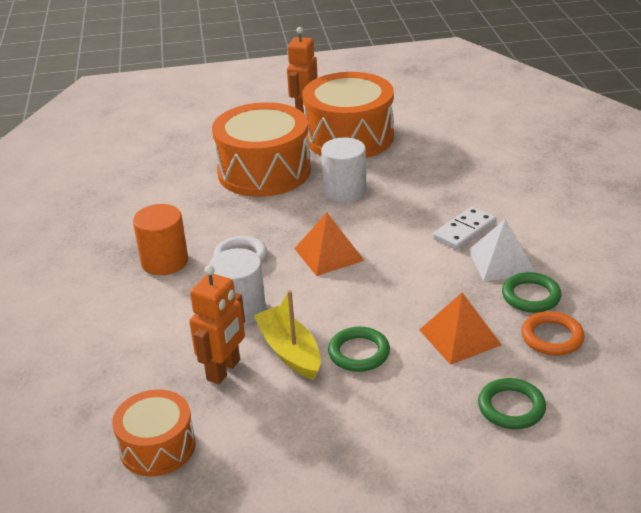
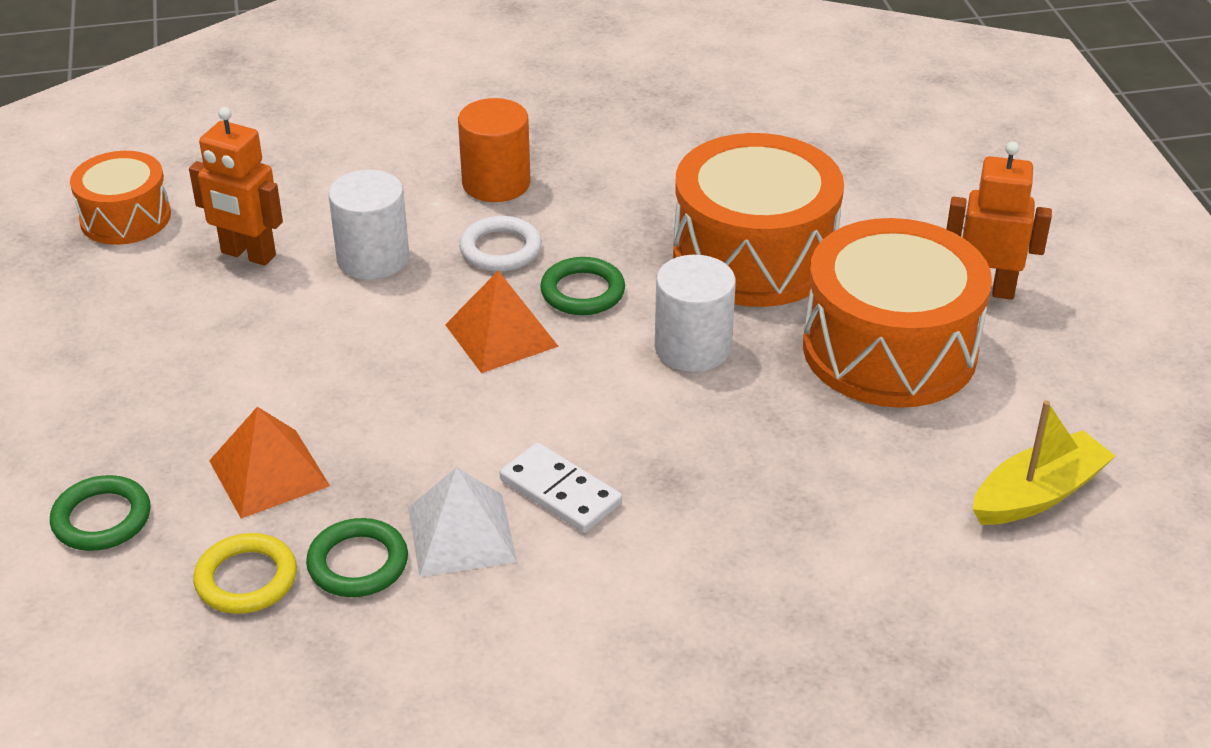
camera: 85 degrees right, 5 degrees up
yellow boat [253,290,321,380] -> yellow boat moved to [972,400,1115,525]
green ring [328,327,390,372] -> green ring moved to [540,257,625,315]
orange ring [521,311,585,356] -> yellow ring [194,533,297,614]

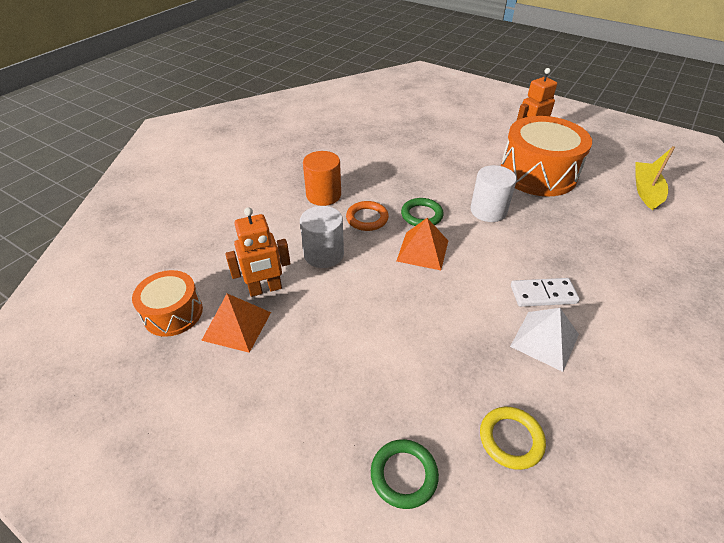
camera: 45 degrees left, 5 degrees up
orange pyramid [209,407,330,519] -> orange pyramid moved to [201,293,271,353]
green ring [306,518,408,597] -> none
white ring [459,216,542,271] -> orange ring [346,201,389,231]
orange drum [673,133,844,307] -> none

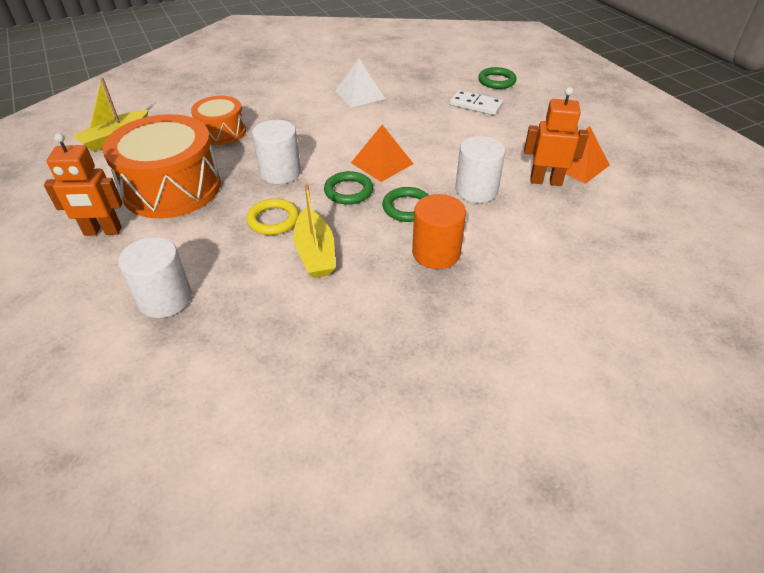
camera: 150 degrees left, 0 degrees up
orange drum [132,270,203,337] -> orange drum moved to [191,96,246,145]
orange ring [346,201,389,231] -> green ring [382,187,428,222]
yellow ring [480,407,546,470] -> yellow ring moved to [246,198,299,235]
white domino [511,278,580,307] -> white domino moved to [450,90,503,115]
none -> white cylinder [118,237,192,318]
none -> yellow boat [293,184,335,278]

